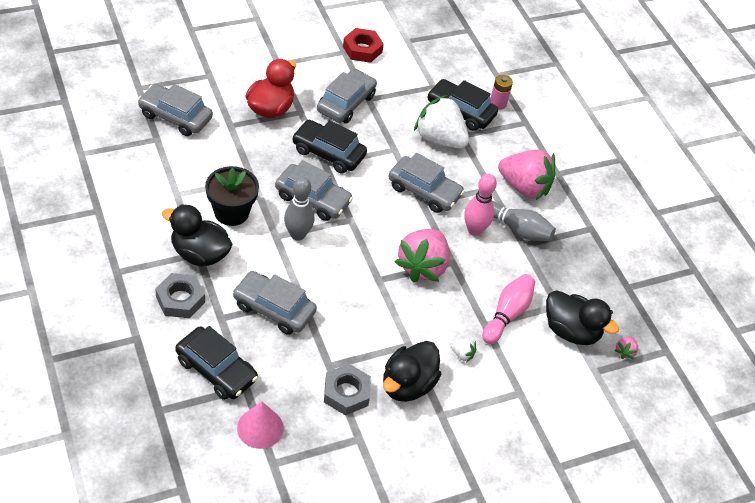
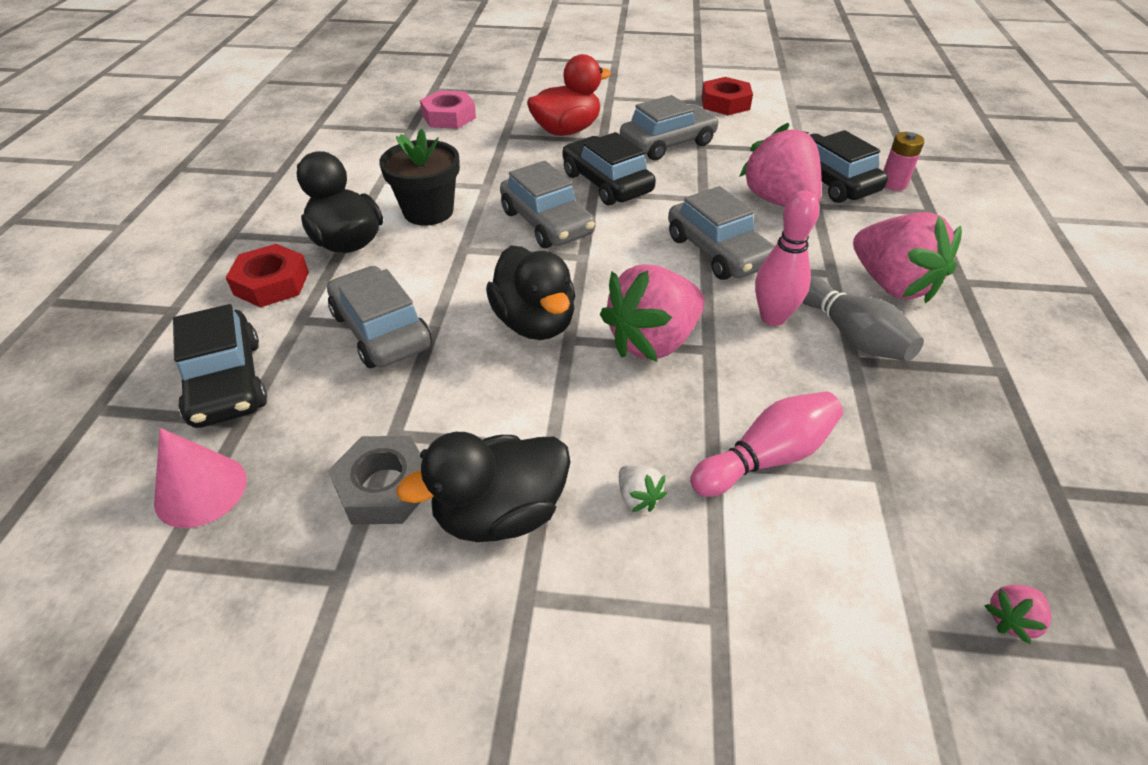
camera: 35 degrees right, 5 degrees down
grey car [138,84,213,136] -> pink nut [420,90,476,129]
grey nut [155,273,205,318] -> red nut [226,244,309,307]
grey bowling pin [284,177,314,241] -> none
white strawberry [414,95,469,148] -> pink strawberry [739,123,822,207]
black duck [546,290,619,345] -> black duck moved to [486,245,575,340]

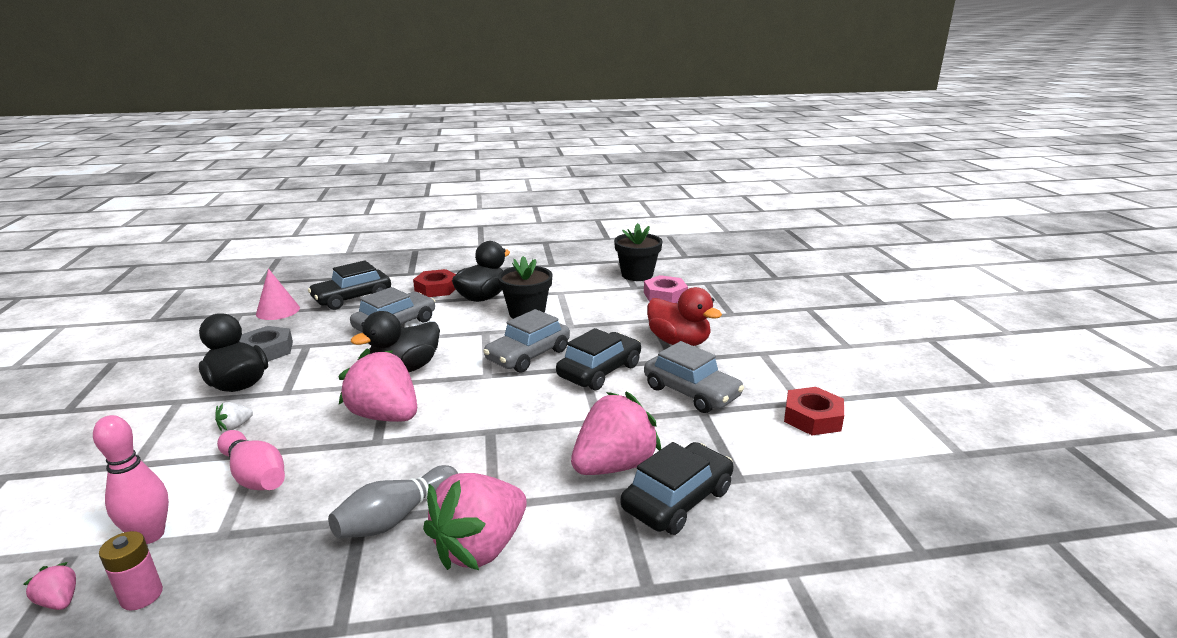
camera: 75 degrees right, 20 degrees down
grey car [668,186,775,280] -> none
pink bowling pin [755,191,820,326] -> pink bowling pin moved to [93,415,169,544]
pink battery [883,132,925,191] -> pink battery moved to [99,531,163,611]
none -> black flower pot [614,223,663,281]

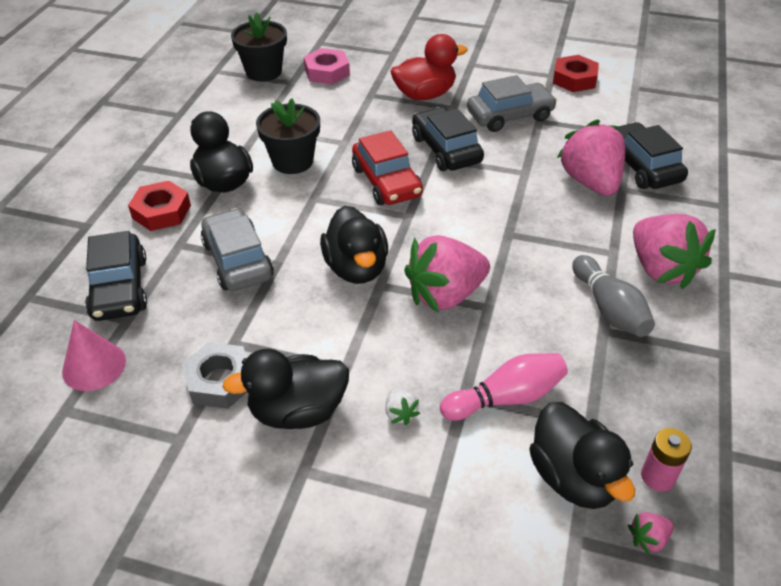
camera: 65 degrees left, 20 degrees up
pink bowling pin [93,415,169,544] -> black duck [529,402,635,509]
grey car [483,309,570,373] -> red car [352,130,423,205]

